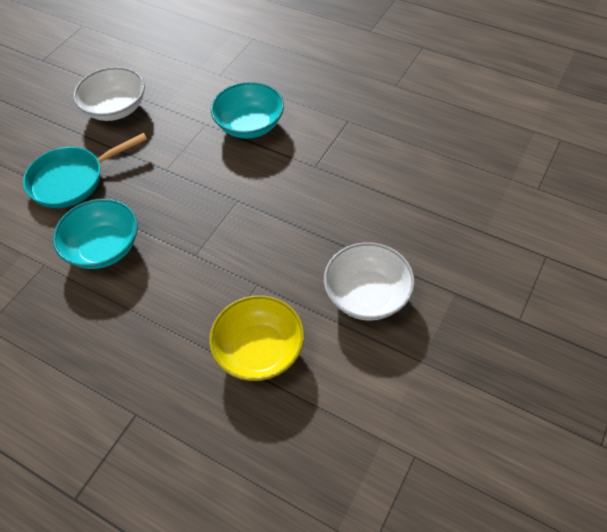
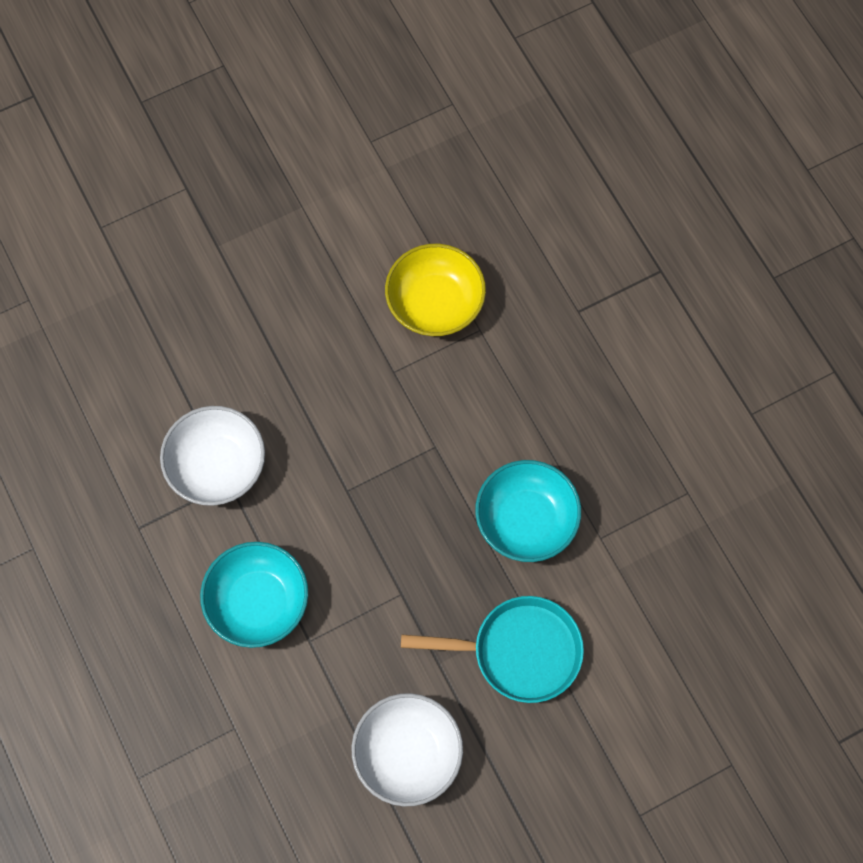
camera: 150 degrees left, 15 degrees up
white bowl [324,242,415,321] -> white bowl moved to [160,406,265,506]

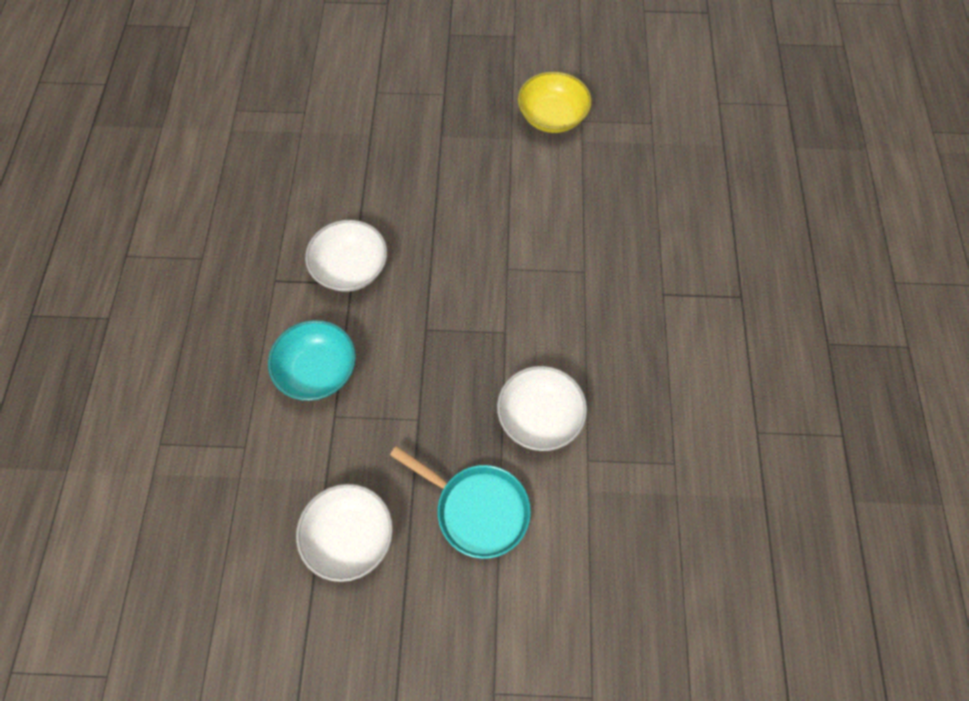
camera: 30 degrees right, 5 degrees down
yellow bowl [385,244,486,336] -> yellow bowl moved to [518,72,592,133]
turquoise bowl [475,460,581,562] -> white bowl [497,366,587,451]

